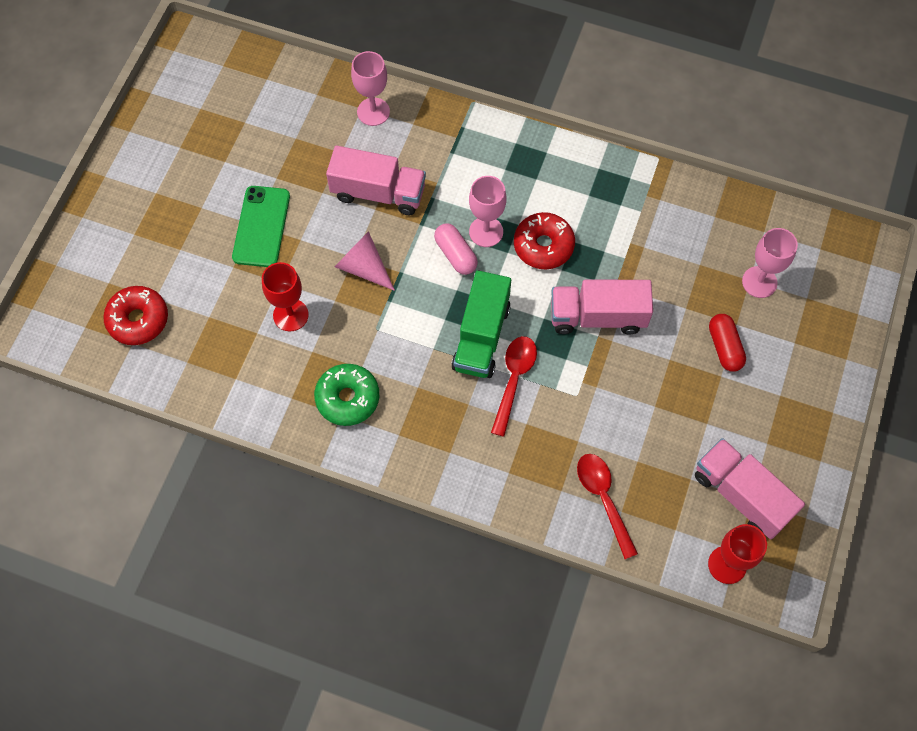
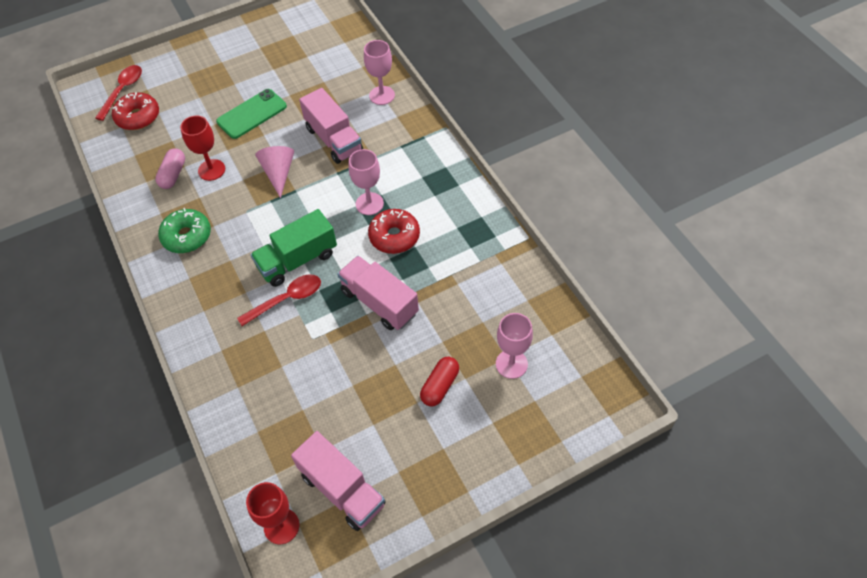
camera: 45 degrees right, 10 degrees down
pink capsule [434,223,478,275] -> pink capsule moved to [155,148,185,189]
red spoon [577,454,638,559] -> red spoon moved to [95,65,142,121]
pink truck [695,438,805,539] -> pink truck turned 135 degrees clockwise [291,431,386,531]

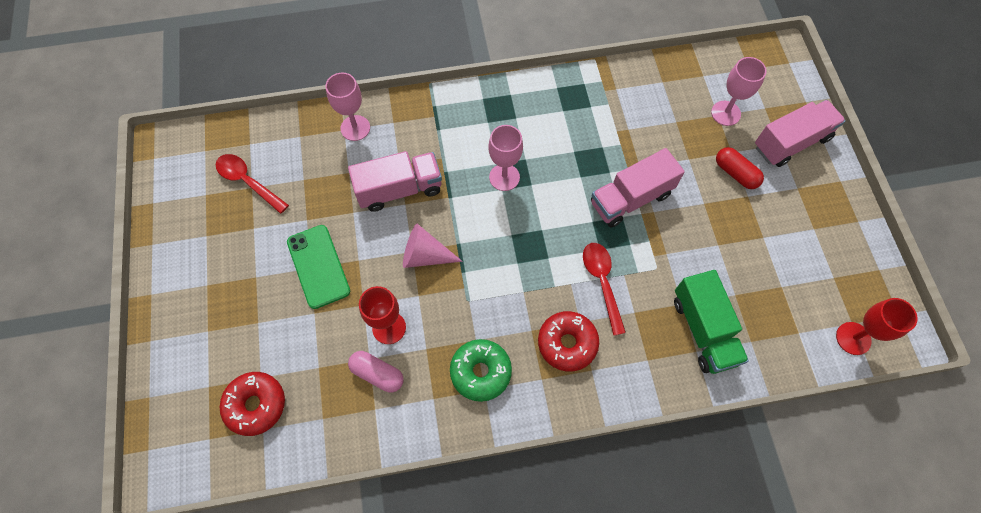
camera: 75 degrees left, 10 degrees up
red spoon [95,65,142,121] -> red spoon moved to [215,154,289,214]
green truck [250,209,337,287] -> green truck moved to [674,270,749,374]
pink truck [291,431,386,531] -> pink truck moved to [755,100,846,167]
red donut [368,209,420,254] -> red donut moved to [538,311,599,372]

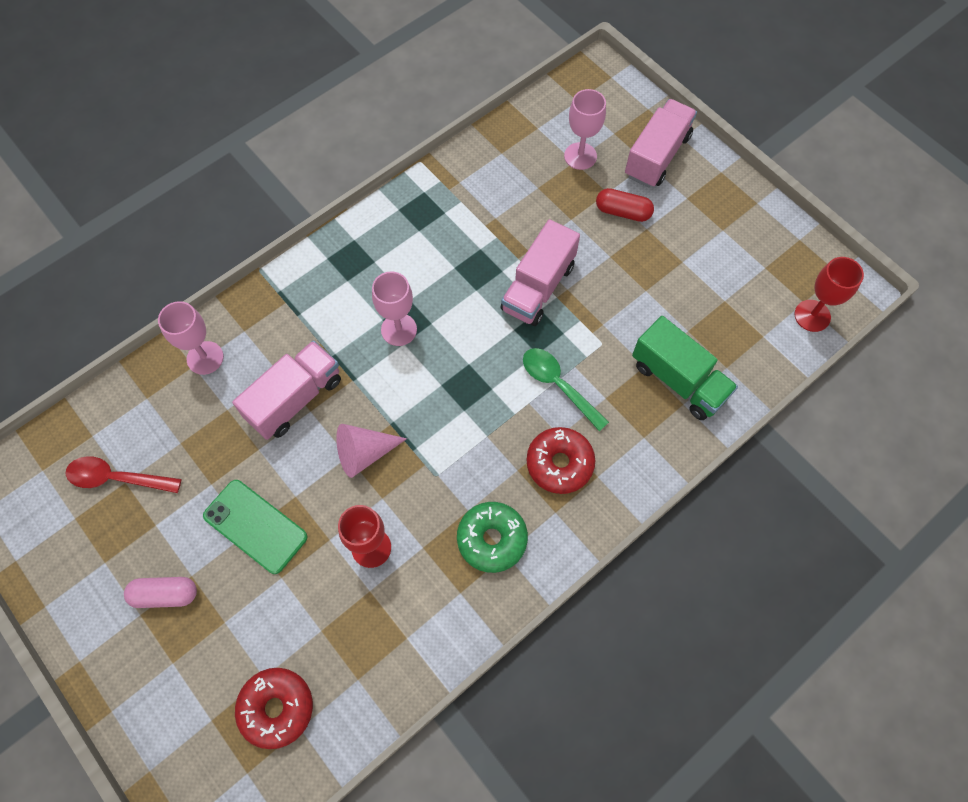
camera: 30 degrees left, 0 degrees up
pink capsule [348,351,404,393] -> pink capsule moved to [124,577,197,608]
red spoon [583,243,626,336] -> green spoon [523,348,609,431]

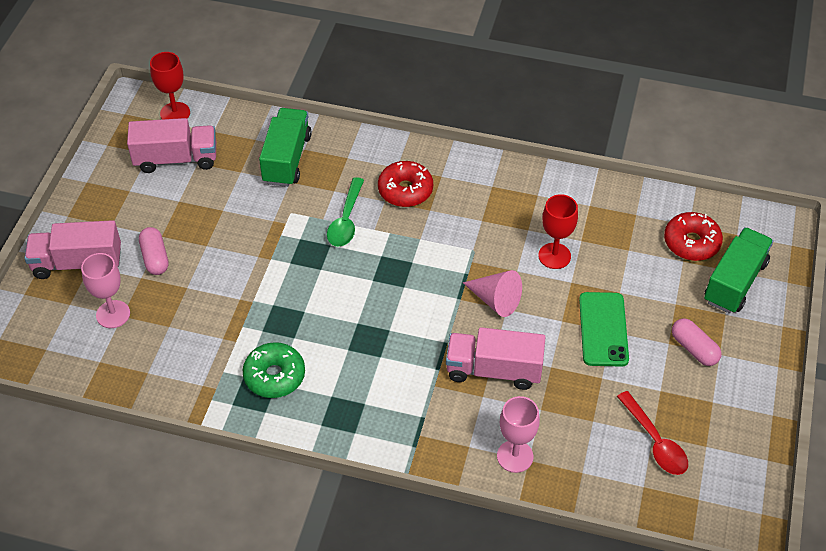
camera: 125 degrees left, 15 degrees down
pink goblet [372,271,417,346] -> none
green donut [457,502,528,573] -> green donut moved to [243,342,305,398]
pink truck [500,219,580,326] -> pink truck moved to [127,118,216,173]
red capsule [596,188,654,222] -> pink capsule [139,227,169,275]
none -> green truck [704,227,773,313]

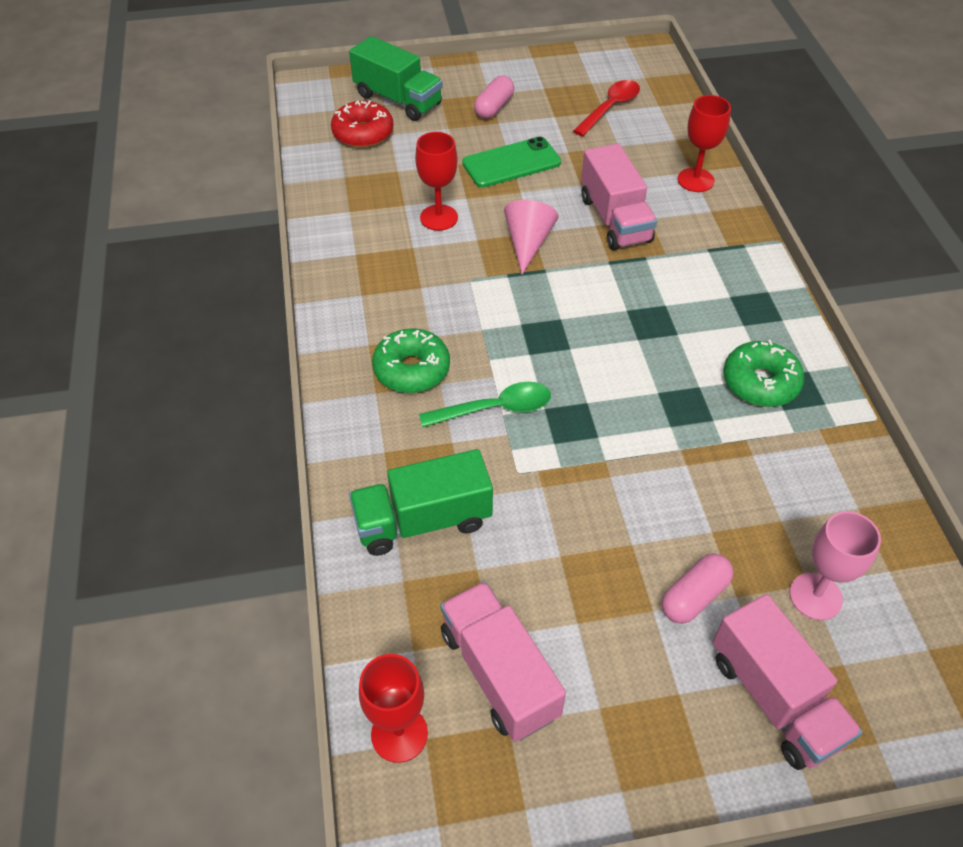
camera: 115 degrees left, 0 degrees up
red donut [378,161,433,207] -> green donut [372,329,450,393]
pink goblet [497,396,540,473] -> red goblet [678,95,731,192]
green truck [704,227,773,313] -> green truck turned 150 degrees counterclockwise [349,36,443,121]

